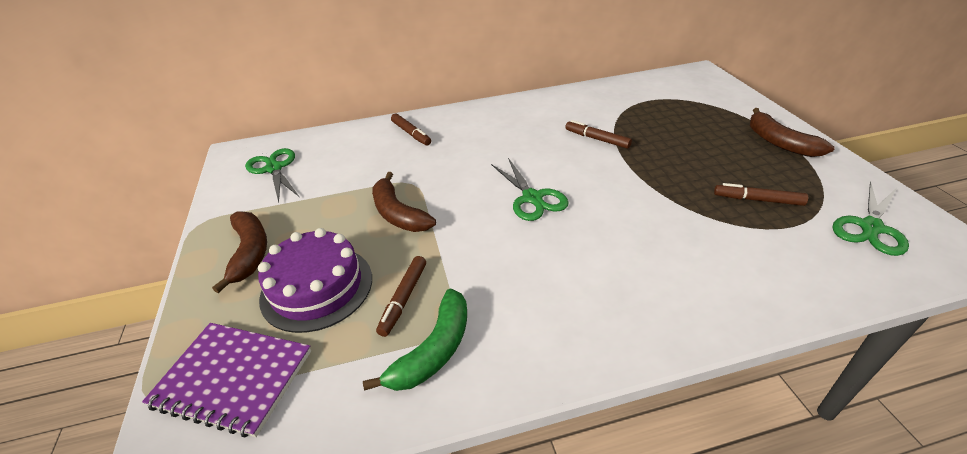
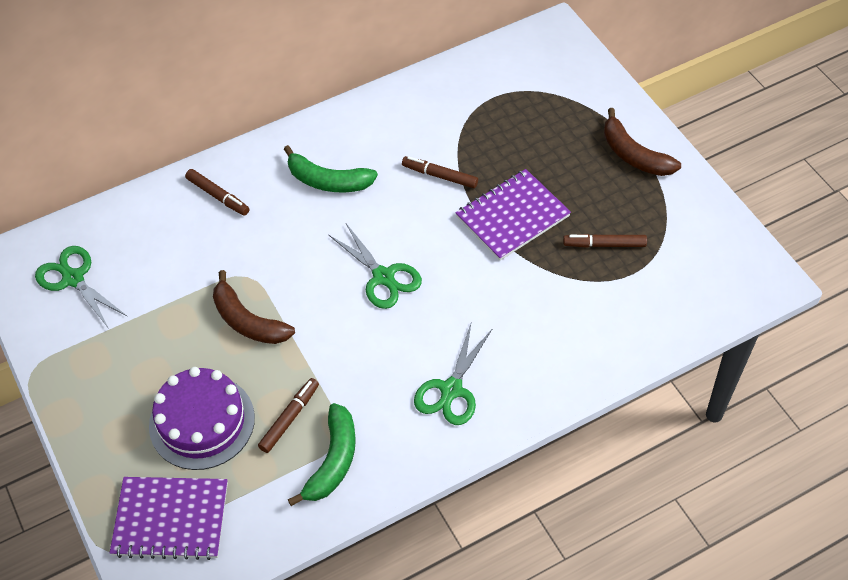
camera: 15 degrees left, 15 degrees up
brown banana [212,211,267,293] -> none
brown marker [376,256,426,337] -> brown marker turned 150 degrees counterclockwise [258,378,319,453]
green scissors [832,182,909,256] -> green scissors moved to [414,324,493,425]
none -> green banana [284,145,378,193]
none -> purple notebook [455,169,571,261]

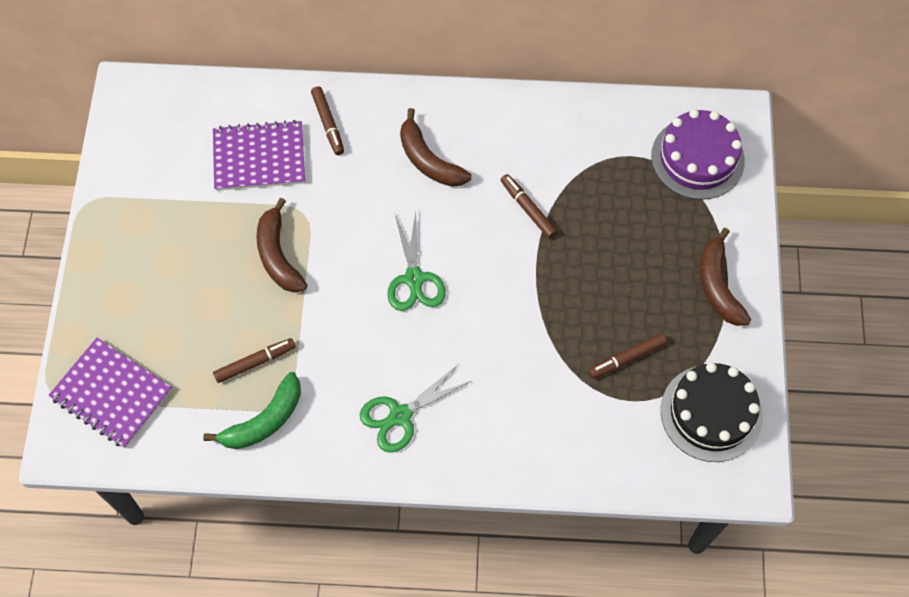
camera: 30 degrees right, 10 degrees up
green scissors [35,246,128,329] -> none
purple cake [149,367,255,470] -> purple cake moved to [651,109,745,200]
green banana [284,145,378,193] -> brown banana [400,108,471,187]
purple notebook [455,169,571,261] -> purple notebook moved to [213,120,305,191]
brown marker [563,234,647,248] -> brown marker turned 60 degrees counterclockwise [588,333,667,379]
none -> black cake [661,362,763,462]

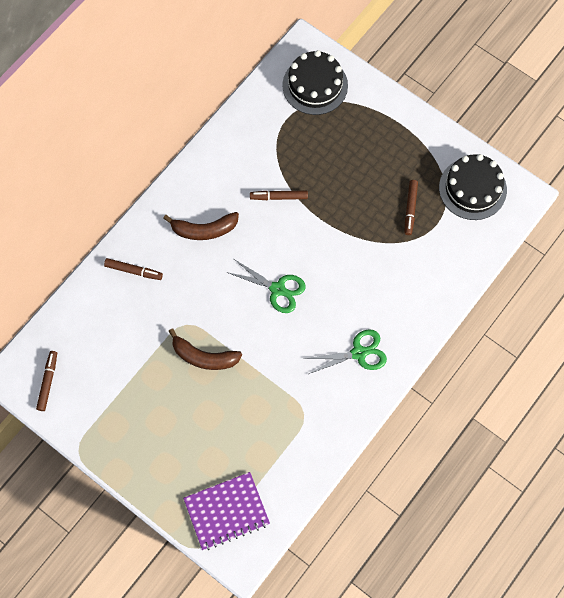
camera: 55 degrees left, 5 degrees up
green banana [203,372,301,449] -> none
purple notebook [213,120,305,191] -> none
brown marker [213,338,296,383] -> brown marker moved to [36,351,57,411]
green scissors [359,364,471,453] -> green scissors turned 105 degrees counterclockwise [305,329,387,374]
purple cake [651,109,745,200] -> black cake [282,50,348,115]
brown banana [700,228,751,326] -> none

